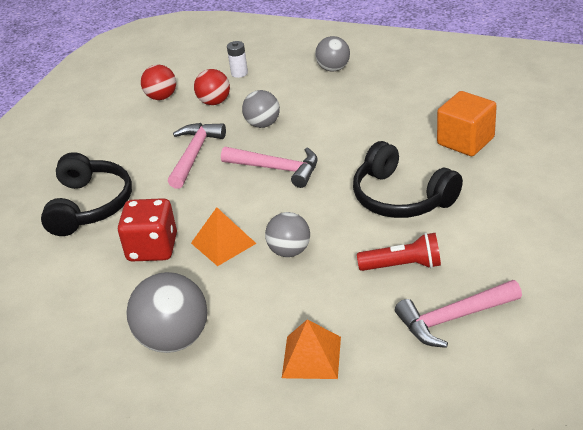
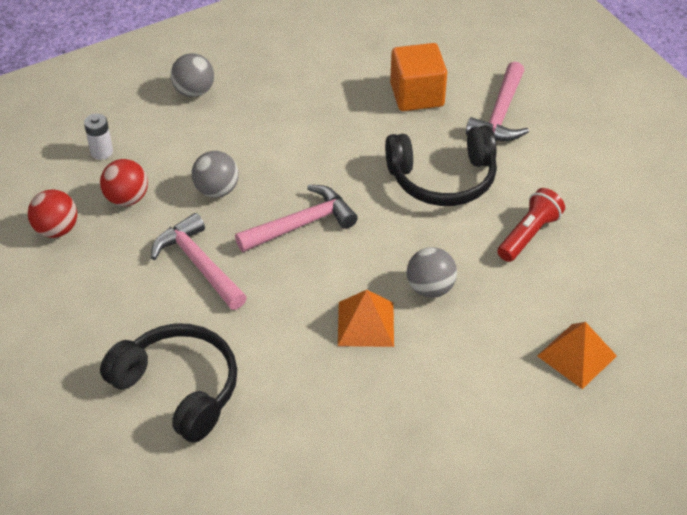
camera: 55 degrees left, 10 degrees up
red dice [118,198,177,261] -> none
grey ball [126,272,207,353] -> none
pink hammer [395,280,522,348] -> pink hammer moved to [466,61,529,141]

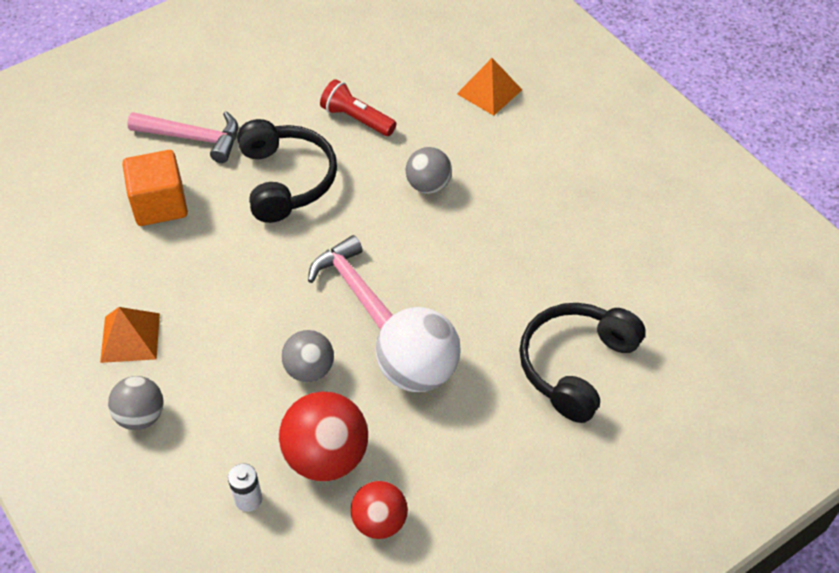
camera: 95 degrees left, 5 degrees up
red ball [100,159,148,206] -> red ball [279,392,368,482], size x1.60
pink hammer [151,213,247,310] -> white ball [375,307,460,392]
orange pyramid [338,290,394,347] -> orange pyramid moved to [100,307,160,363]

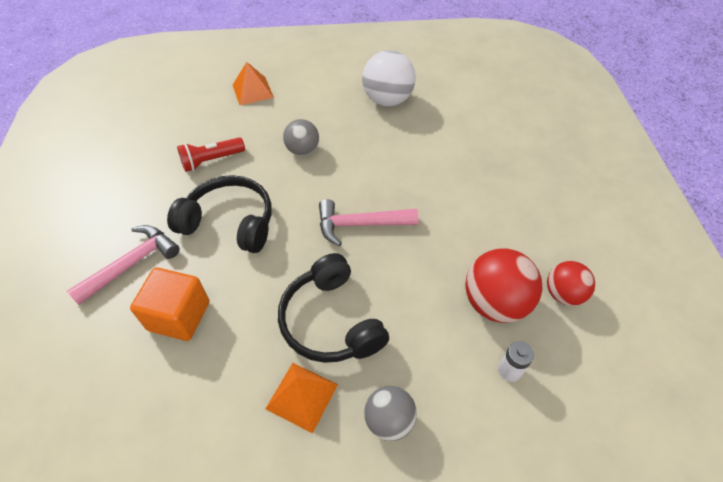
camera: 60 degrees left, 0 degrees up
grey ball [281,330,334,382] -> none
white ball [375,307,460,392] -> white ball moved to [362,50,416,106]
black headphones [519,303,646,423] -> black headphones moved to [278,253,389,363]

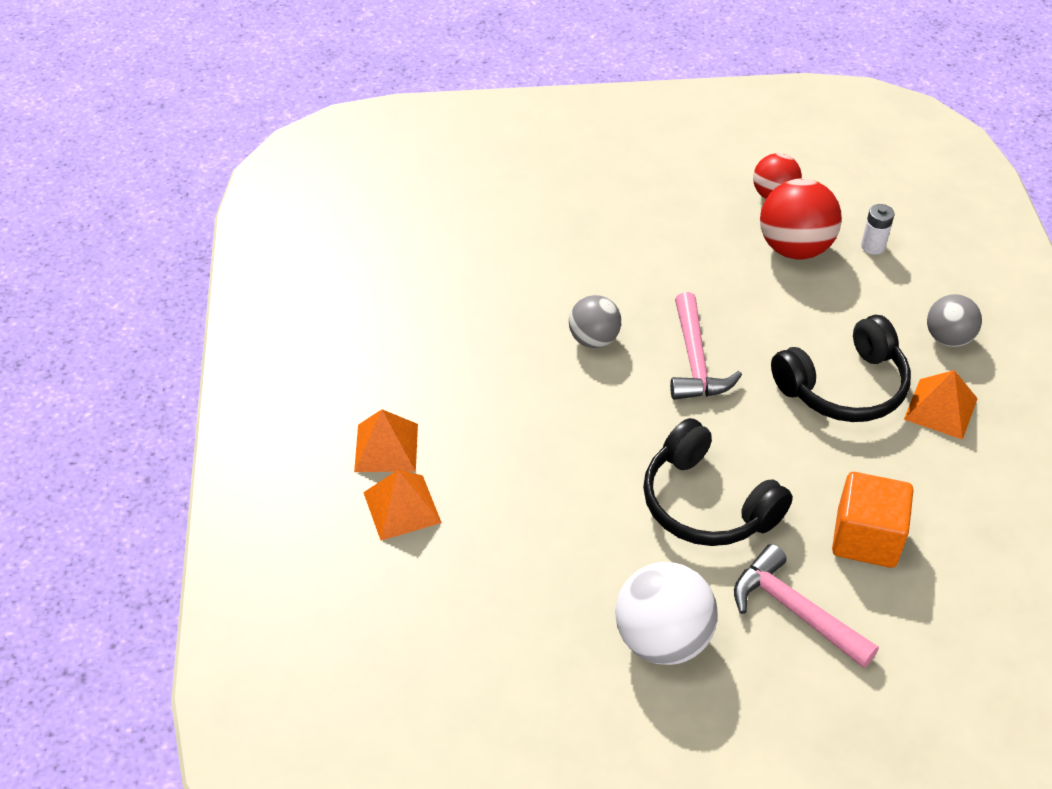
camera: 90 degrees left, 5 degrees down
black headphones [167,175,272,253] -> black headphones turned 60 degrees counterclockwise [643,418,793,546]
red flashlight [177,137,245,172] -> none
grey ball [283,119,319,156] -> grey ball moved to [569,295,621,348]
white ball [362,50,416,106] -> white ball moved to [615,562,718,665]
none -> orange pyramid [354,409,418,472]

